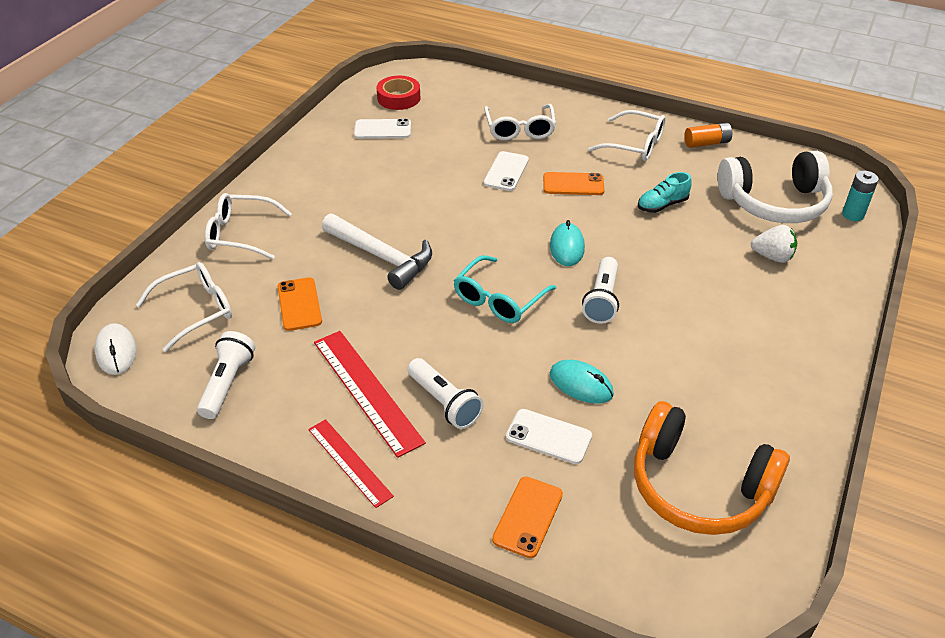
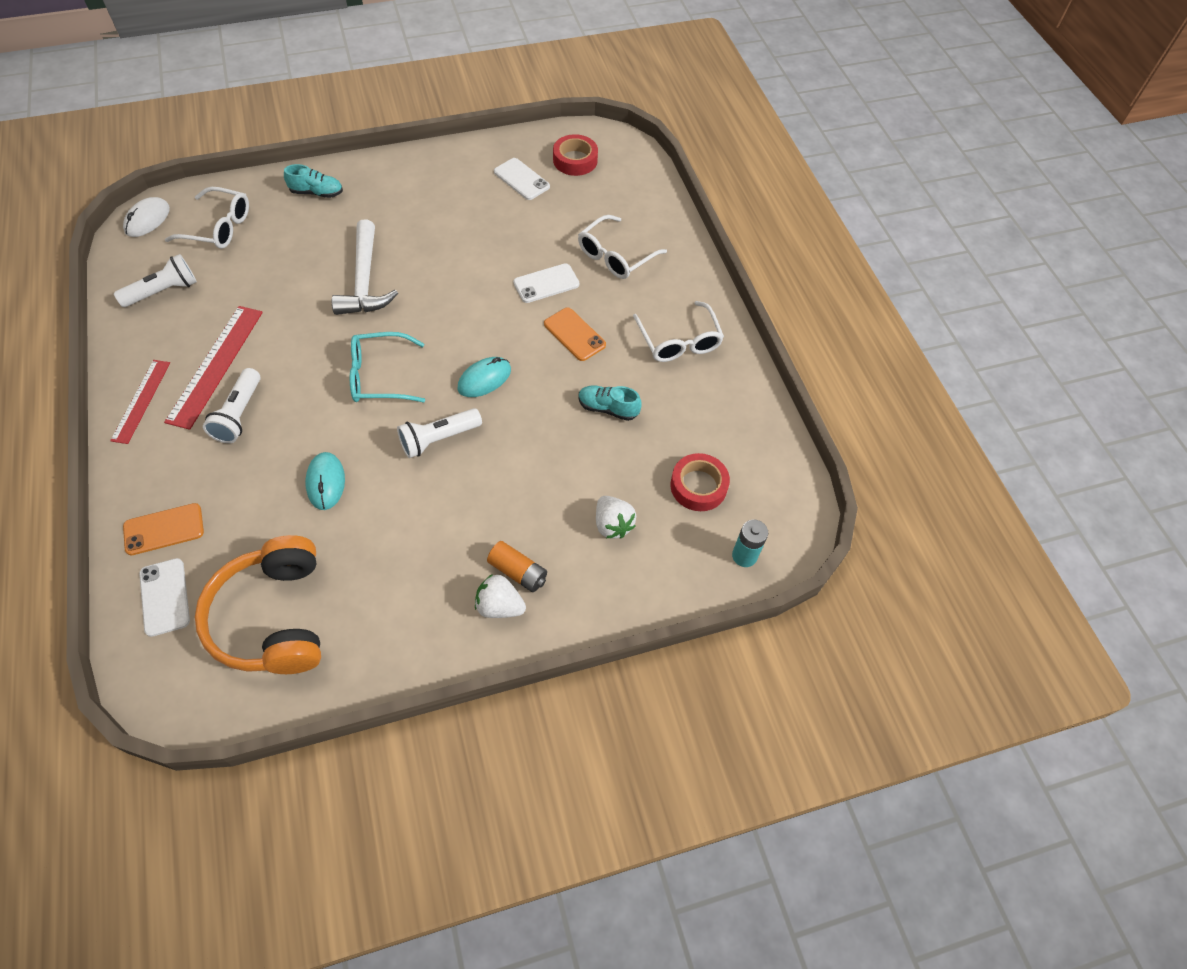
camera: 45 degrees right, 15 degrees up
white glasses [205,193,292,260] -> turquoise shoe [284,164,343,198]
orange phone [277,277,322,331] -> none
white phone [506,409,592,464] -> white phone moved to [139,558,190,637]
orange battery [684,123,732,148] -> orange battery moved to [487,541,547,592]
white headphones [717,151,833,223] -> red tape [670,453,730,511]
none -> white strawberry [475,574,526,618]

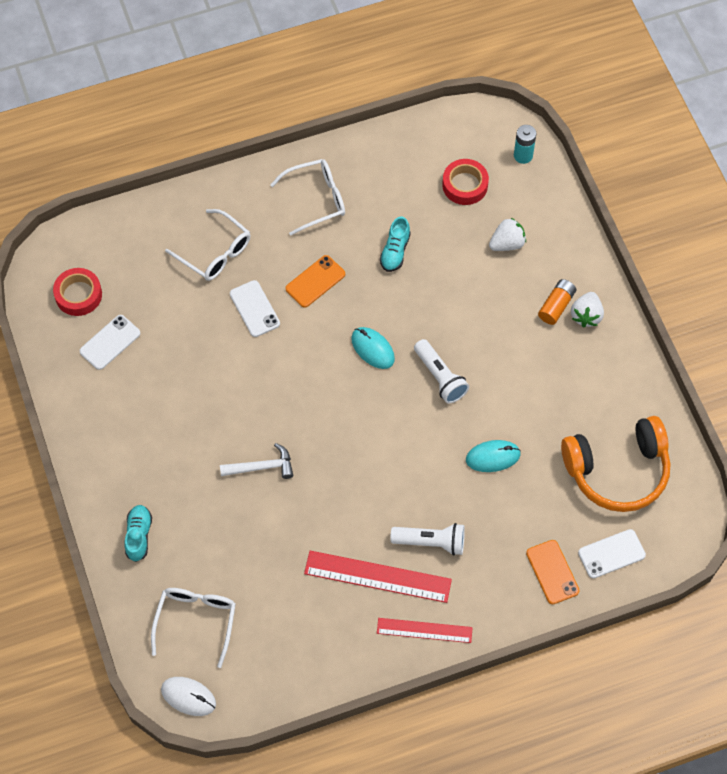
camera: 90 degrees left, 5 degrees up
white flashlight [114,254,197,307] -> none
white hammer [332,220,398,315] -> white hammer [220,443,293,479], size x0.63
turquoise glasses [350,332,425,402] -> none

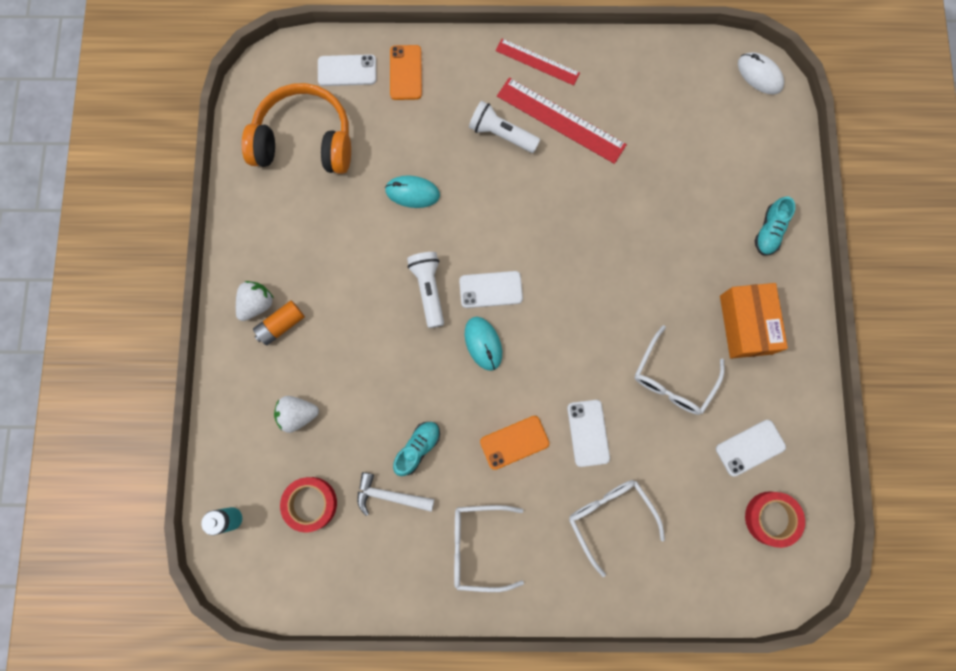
camera: 160 degrees left, 15 degrees up
white glasses [151,588,236,668] -> white glasses moved to [635,325,724,415]
white hammer [220,443,293,479] -> white hammer moved to [357,472,434,516]
none -> white phone [459,271,523,308]
none -> orange box [720,283,788,359]

